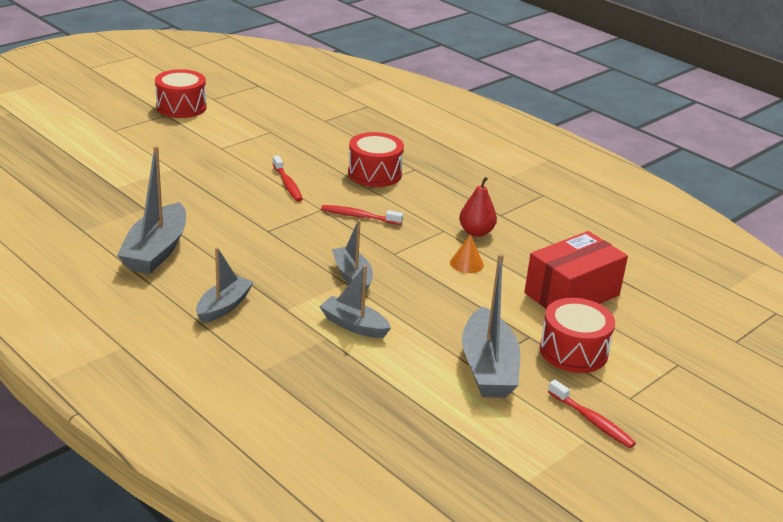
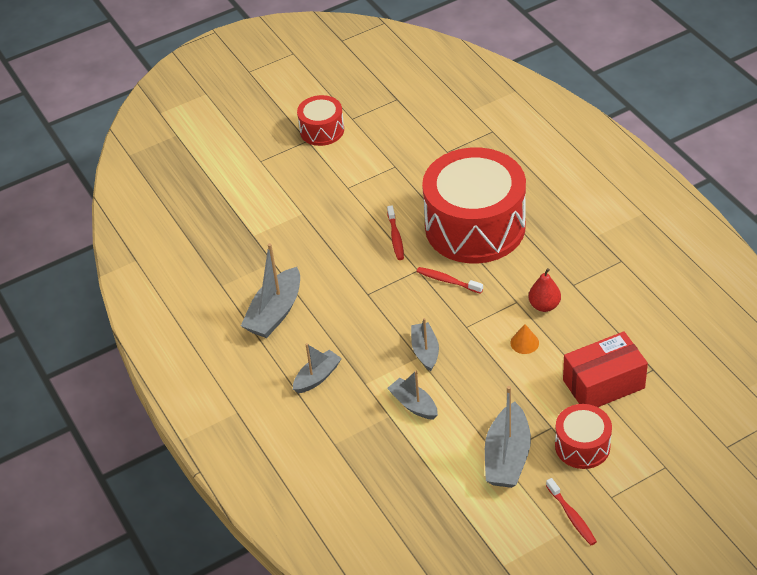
camera: 20 degrees right, 15 degrees up
red drum [348,132,404,187] -> red drum [422,147,526,264], size x2.09

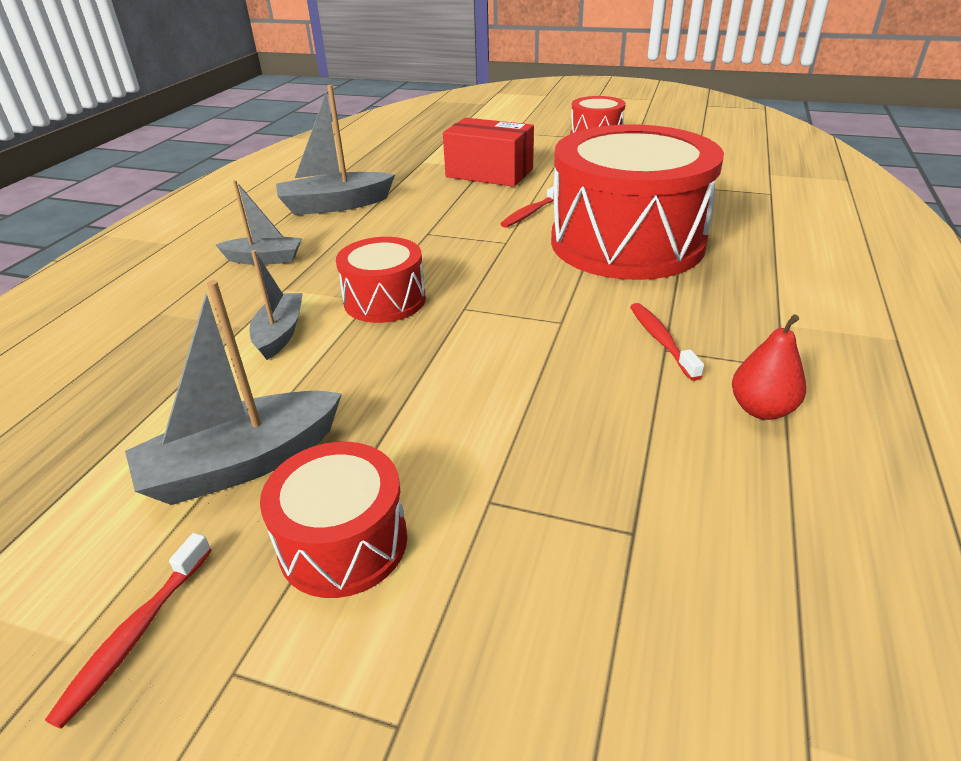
camera: 45 degrees right, 10 degrees down
grey boat [411,318,439,371] -> red drum [336,237,426,323]
red toothbrush [417,267,483,294] -> red toothbrush moved to [630,303,704,381]
orange cone [510,324,539,354] -> none
red pear [528,268,561,312] -> red pear moved to [732,314,806,420]
red box [563,331,648,407] -> red box moved to [443,118,534,187]

